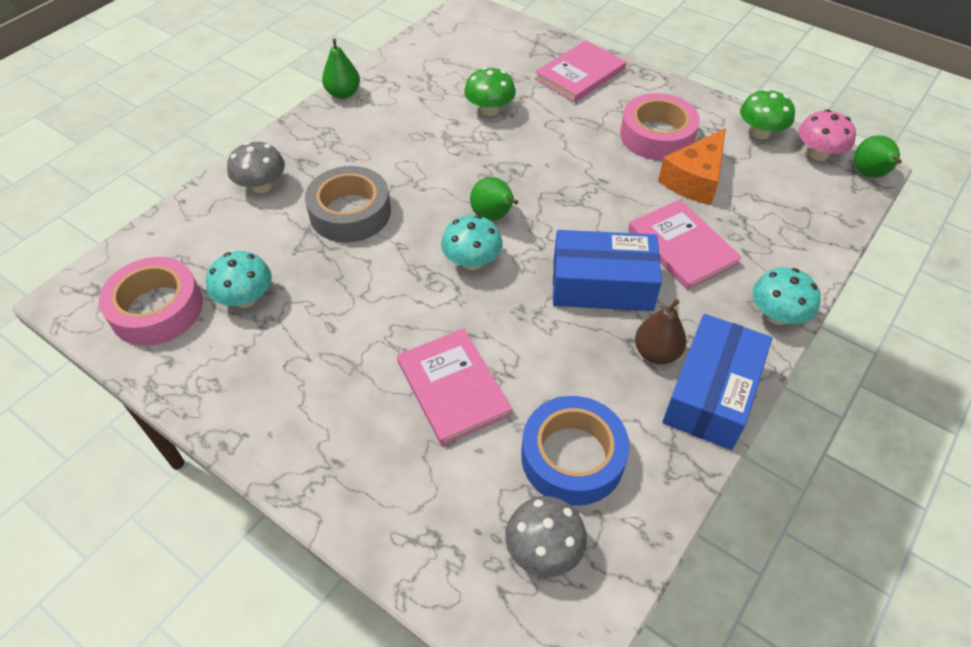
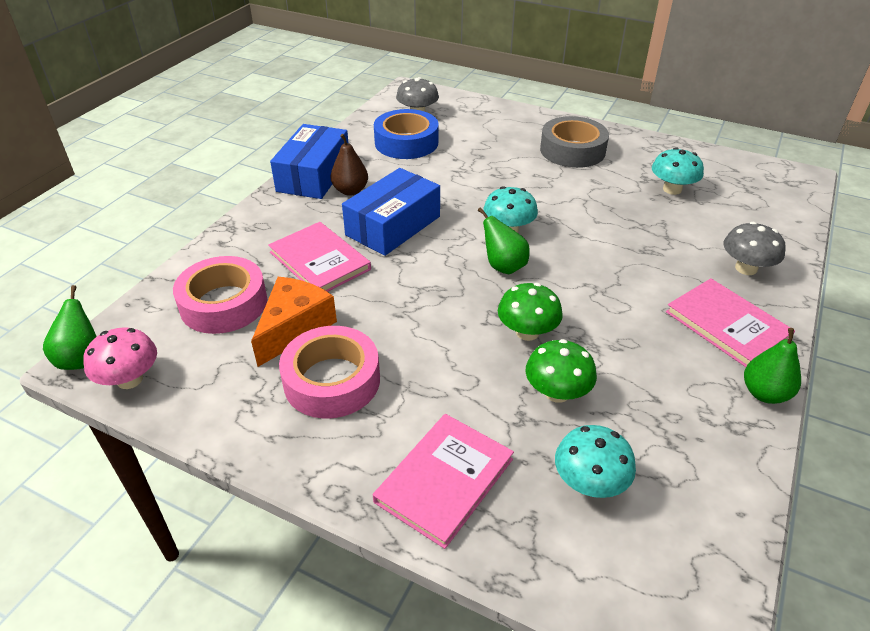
camera: 170 degrees right, 10 degrees down
pink tape [99,257,203,346] -> pink tape moved to [173,256,267,334]
grey tape [305,166,391,243] -> grey tape moved to [540,116,609,168]
pink book [397,328,512,446] -> pink book moved to [666,278,795,367]
blue box [553,230,662,311] -> blue box turned 45 degrees counterclockwise [342,168,440,256]
green mushroom [740,89,795,139] -> green mushroom moved to [498,283,563,341]
turquoise mushroom [752,267,821,325] -> turquoise mushroom moved to [555,425,636,498]

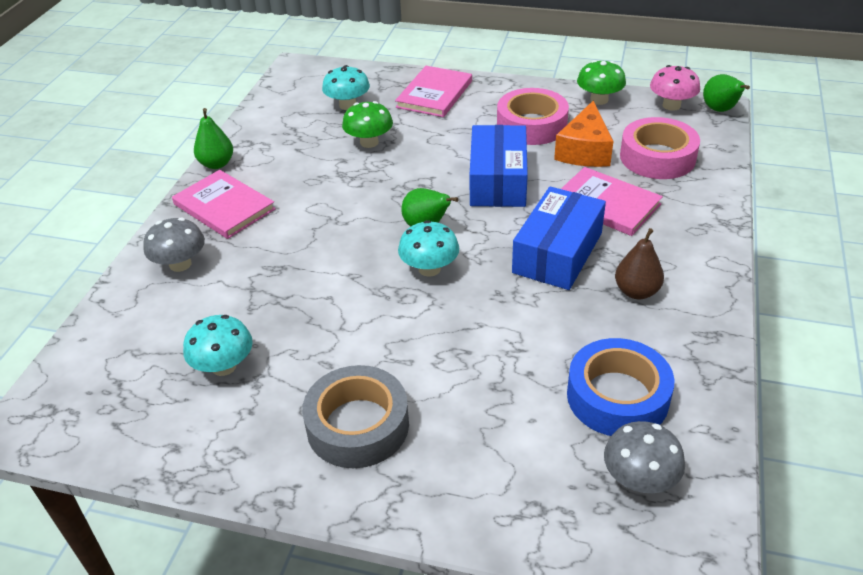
camera: 170 degrees right, 0 degrees up
blue box [270,124,348,199] -> blue box moved to [470,125,528,207]
green mushroom [498,283,563,341] -> green mushroom moved to [577,60,626,105]

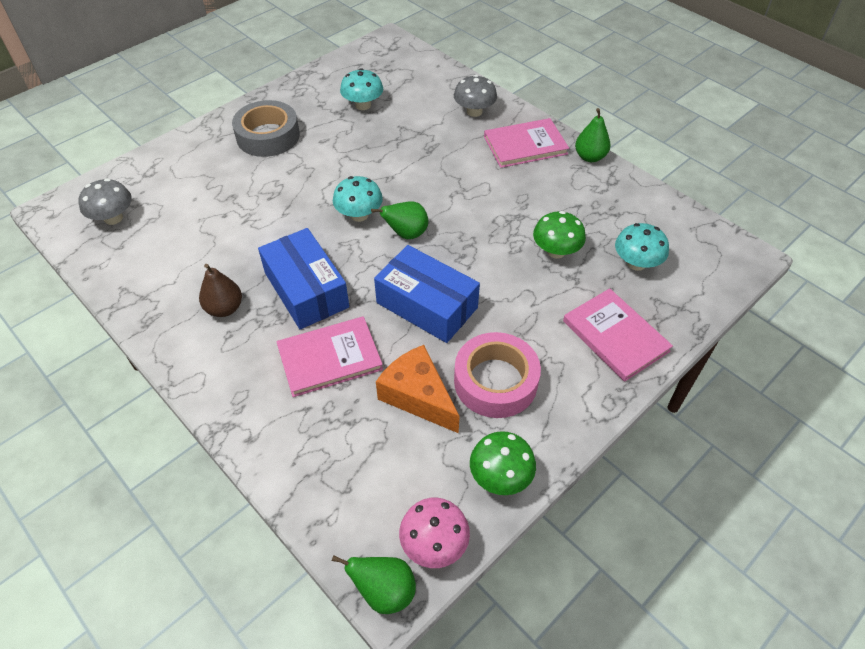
camera: 120 degrees right, 10 degrees up
blue tape [567,338,674,436] -> none
pink tape [620,117,700,179] -> none

